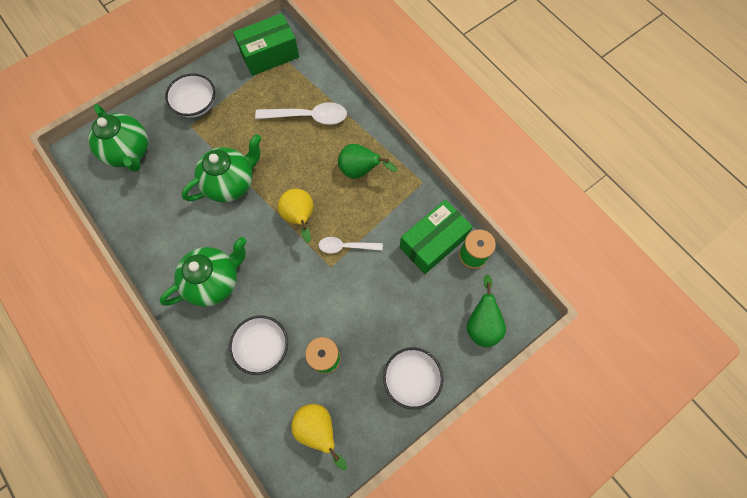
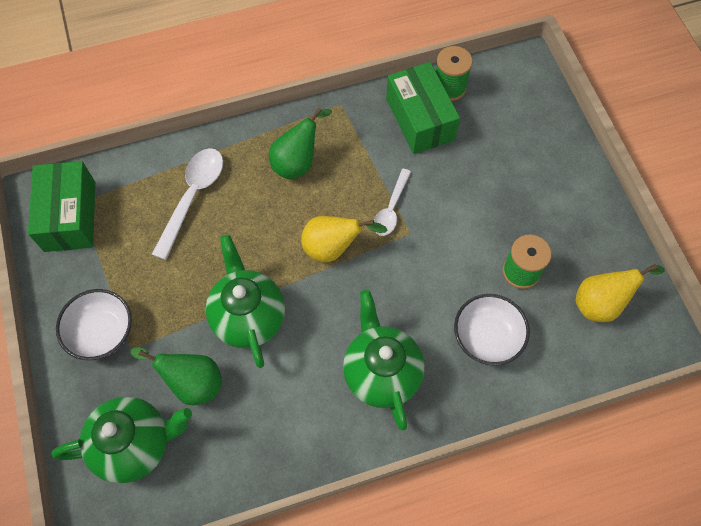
camera: 70 degrees left, 5 degrees down
white bowl [383,347,444,410] -> none
green pear [467,275,506,347] -> green pear moved to [131,347,222,405]

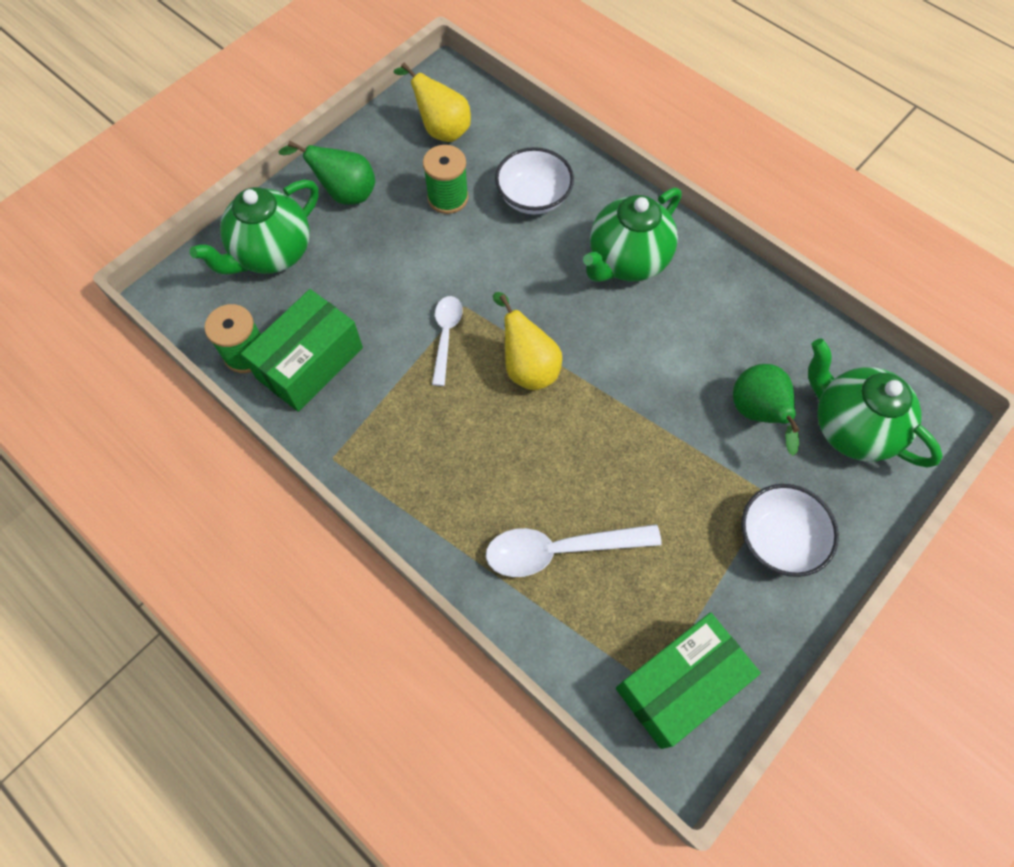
camera: 120 degrees left, 0 degrees up
green teapot [206,234,285,368] -> green teapot moved to [190,179,319,274]
green pear [269,108,332,179] -> green pear moved to [279,141,375,205]
white spoon [374,169,411,236] -> white spoon turned 75 degrees counterclockwise [432,296,462,386]

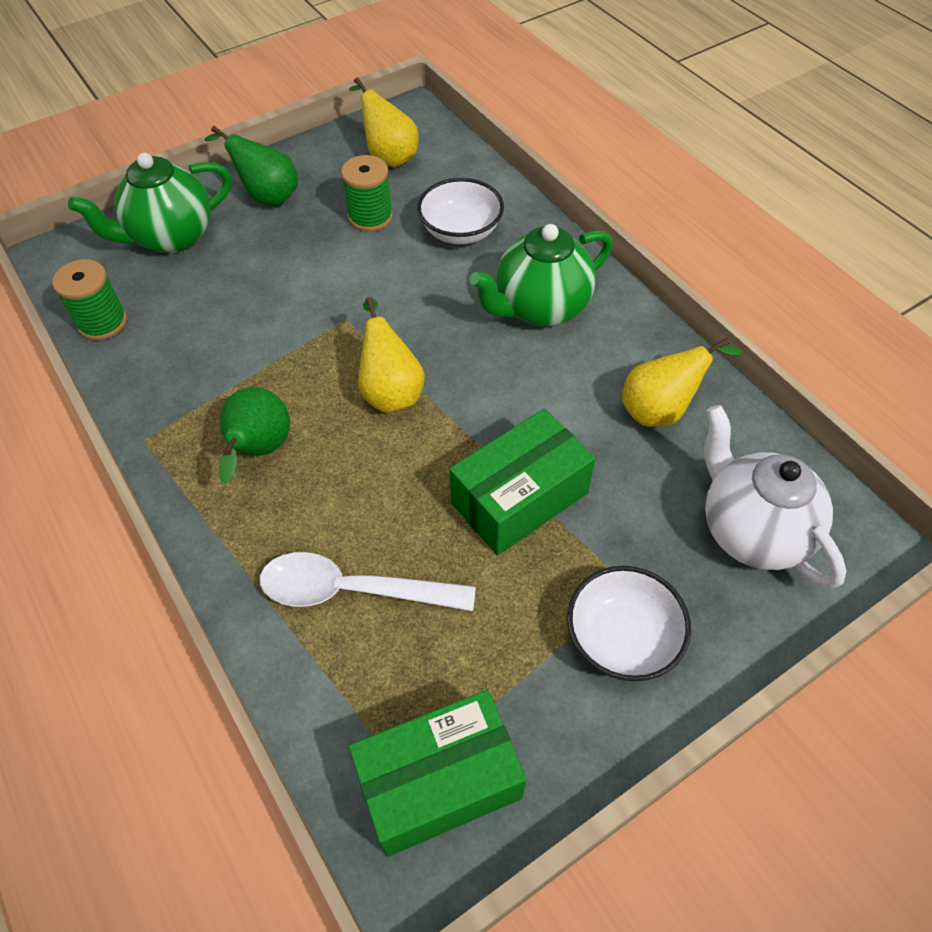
camera: 15 degrees right, 10 degrees down
green box [241,289,363,412] -> green box moved to [450,408,596,555]
white spoon [432,296,462,386] -> none
green pear [733,364,800,456] -> green pear moved to [219,387,290,484]
green teapot [808,339,943,467] -> white teapot [704,405,847,589]
none -> yellow pear [622,338,742,427]

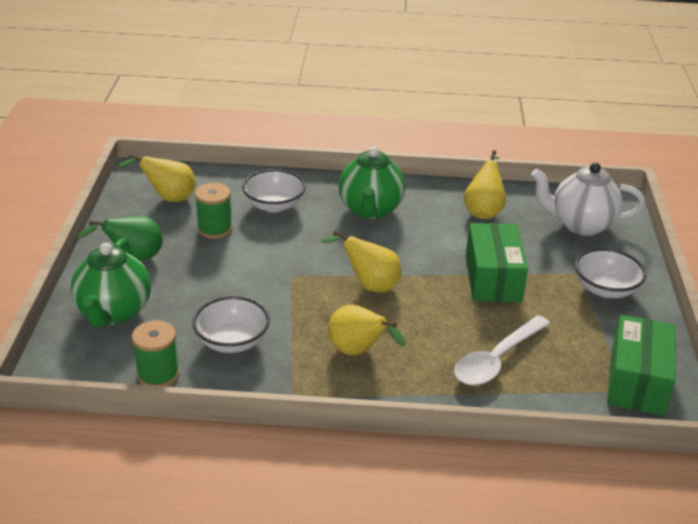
camera: 55 degrees left, 20 degrees down
green pear [219,387,290,484] -> yellow pear [328,305,406,356]
none -> white bowl [193,296,270,353]

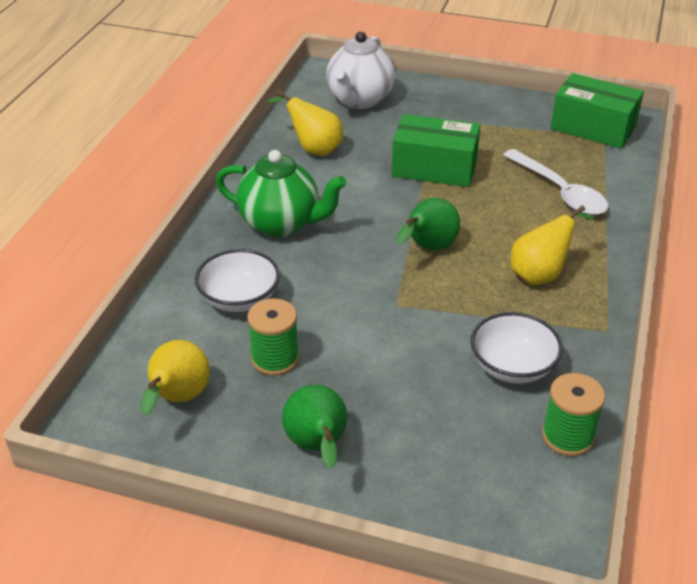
camera: 75 degrees left, 5 degrees up
green teapot [71,238,151,328] -> none
yellow pear [321,230,401,292] -> green pear [396,198,460,251]
white bowl [575,248,646,298] -> none

